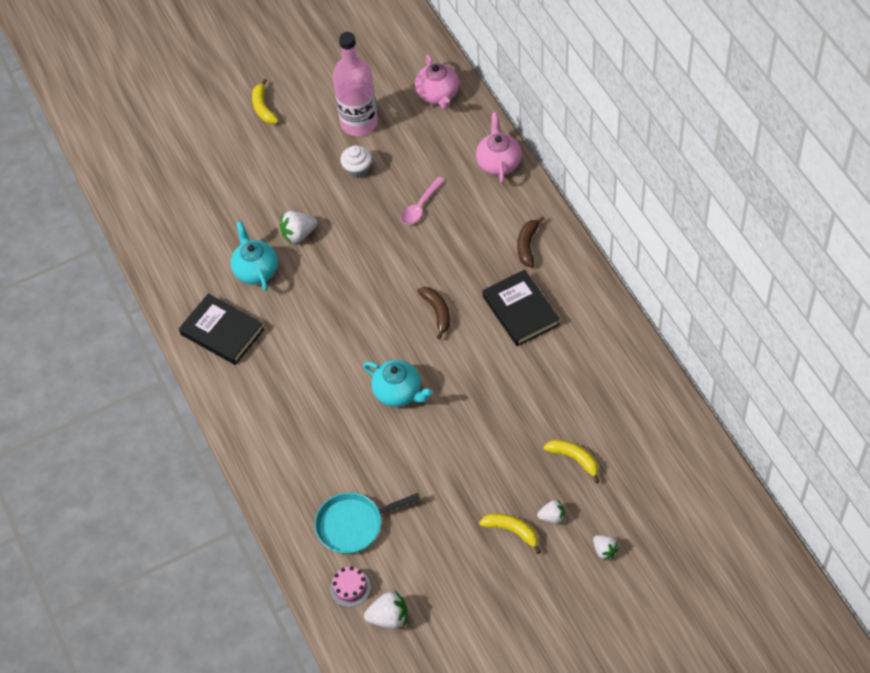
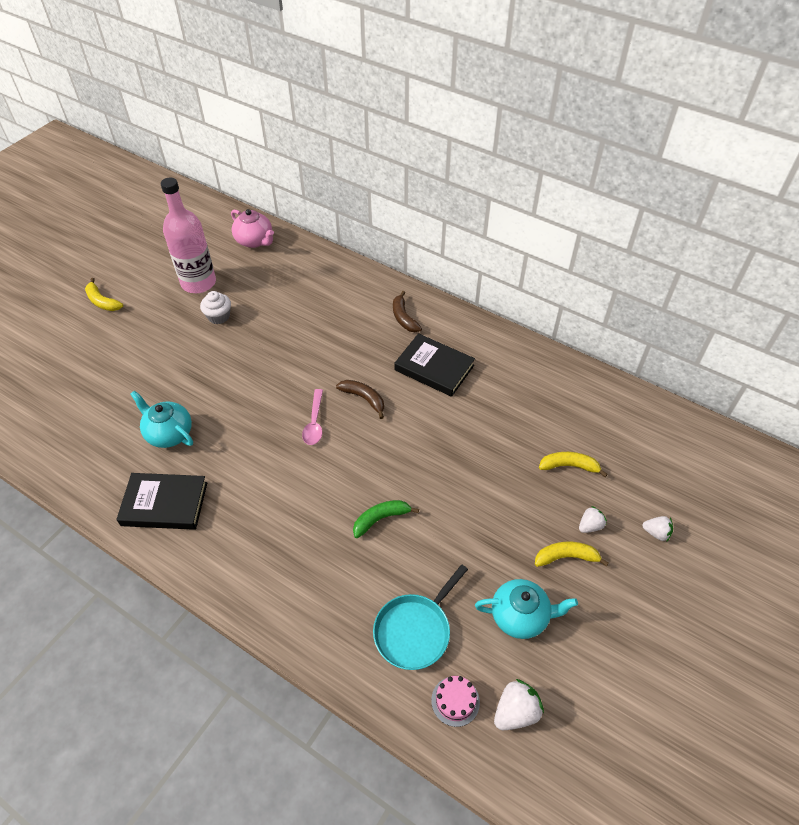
camera: 35 degrees left, 5 degrees down
white strawberry [280,211,317,244] -> none
turquoise teapot [363,360,433,407] -> turquoise teapot moved to [475,579,578,639]
pink spoon [401,177,445,225] -> pink spoon moved to [302,389,323,445]
pink teapot [476,113,522,183] -> none
none -> green banana [353,500,419,538]

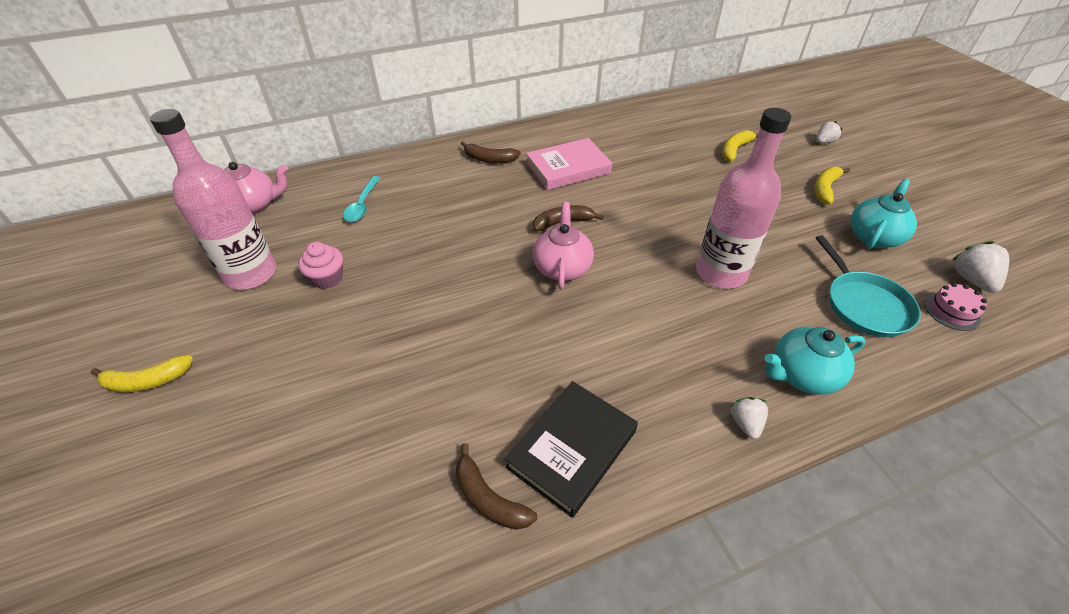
camera: 55 degrees left, 5 degrees down
turquoise teapot [130,390,193,448] -> turquoise teapot moved to [765,327,866,395]
white cupcake [200,291,231,324] -> pink cupcake [298,242,343,289]
pink spoon [302,389,323,445] -> pink teapot [533,202,594,289]
green banana [353,500,419,538] -> pink bottle [696,108,791,289]
black book [395,333,475,397] -> pink book [526,138,612,190]
white strawberry [579,506,607,533] -> white strawberry moved to [730,397,768,439]
none -> turquoise spoon [343,176,380,222]
none -> brown banana [456,443,537,530]

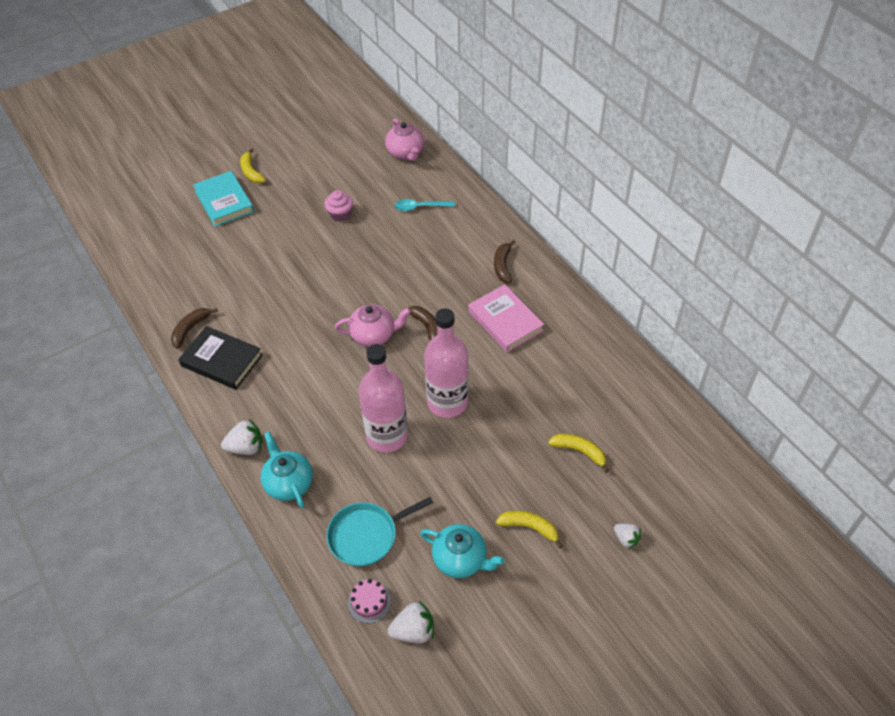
camera: 80 degrees right, 5 degrees up
pink bottle [150,109,276,290] -> pink bottle moved to [424,308,468,418]
white strawberry [730,397,768,439] -> white strawberry [221,419,262,455], size x1.54
none -> turquoise book [193,171,254,227]

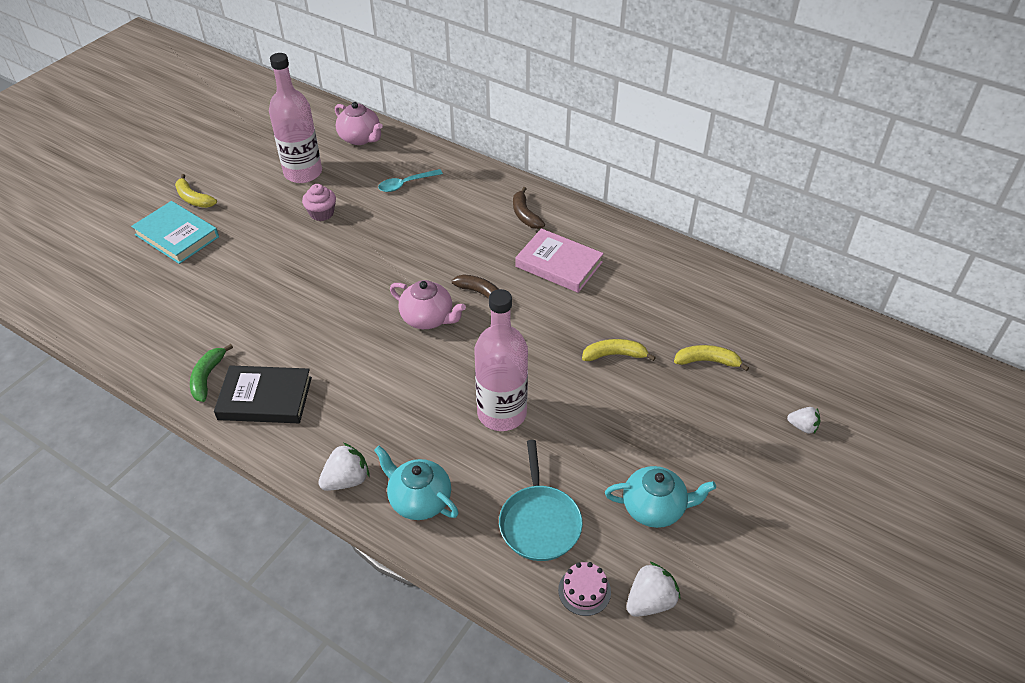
camera: 25 degrees left, 5 degrees down
brown banana [171,308,218,349] -> green banana [190,344,233,402]
turquoise pan [327,497,433,566] -> turquoise pan turned 45 degrees counterclockwise [499,440,583,561]
pink teapot [335,305,411,347] -> pink teapot turned 60 degrees clockwise [390,280,466,329]
pink bottle [424,308,468,418] -> pink bottle moved to [269,53,322,183]
yellow banana [496,511,563,549] -> yellow banana moved to [582,339,656,361]

